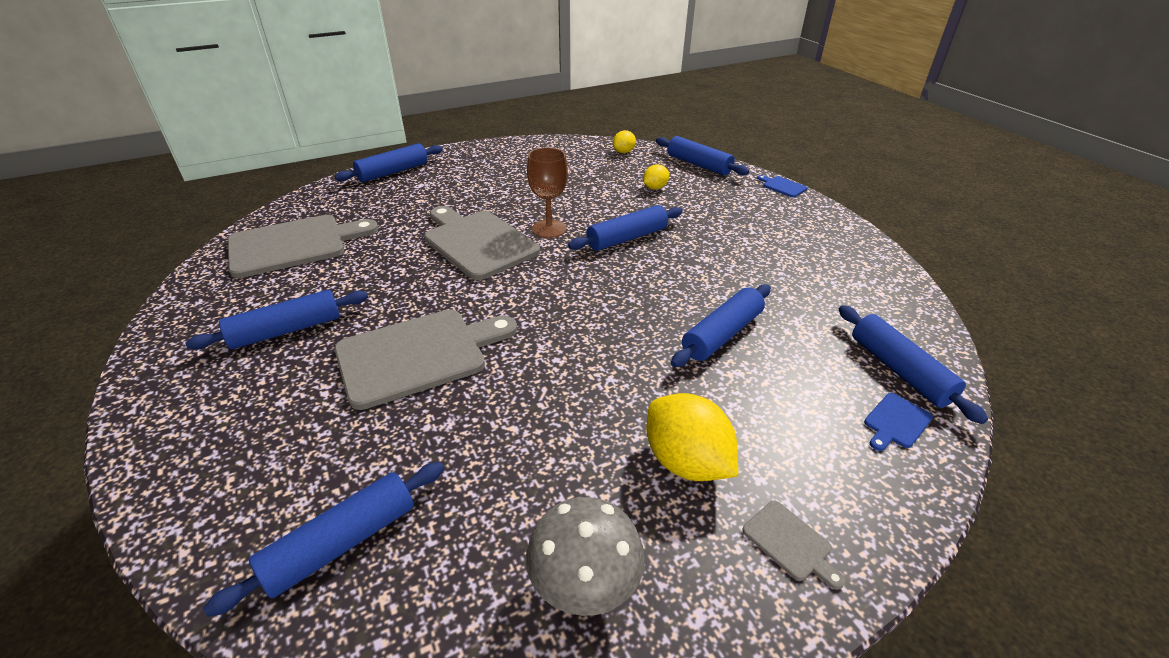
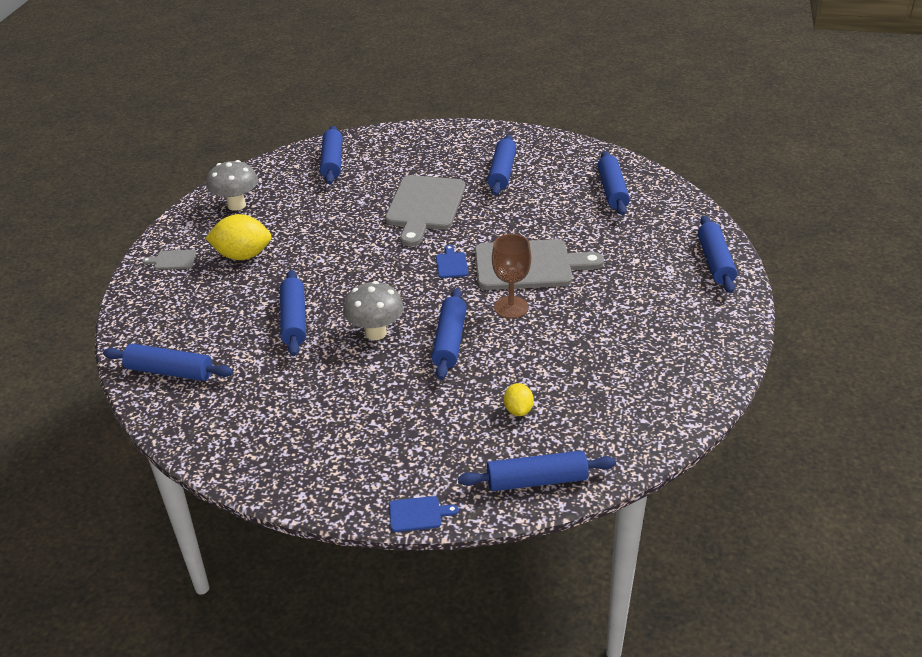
camera: 130 degrees right, 0 degrees up
grey cutting board [228,215,378,278] -> blue rolling pin [598,151,630,215]
yellow lemon [613,130,636,153] -> none
blue cutting board [864,393,933,451] -> blue cutting board moved to [436,245,468,278]
none -> grey mushroom [343,281,404,340]

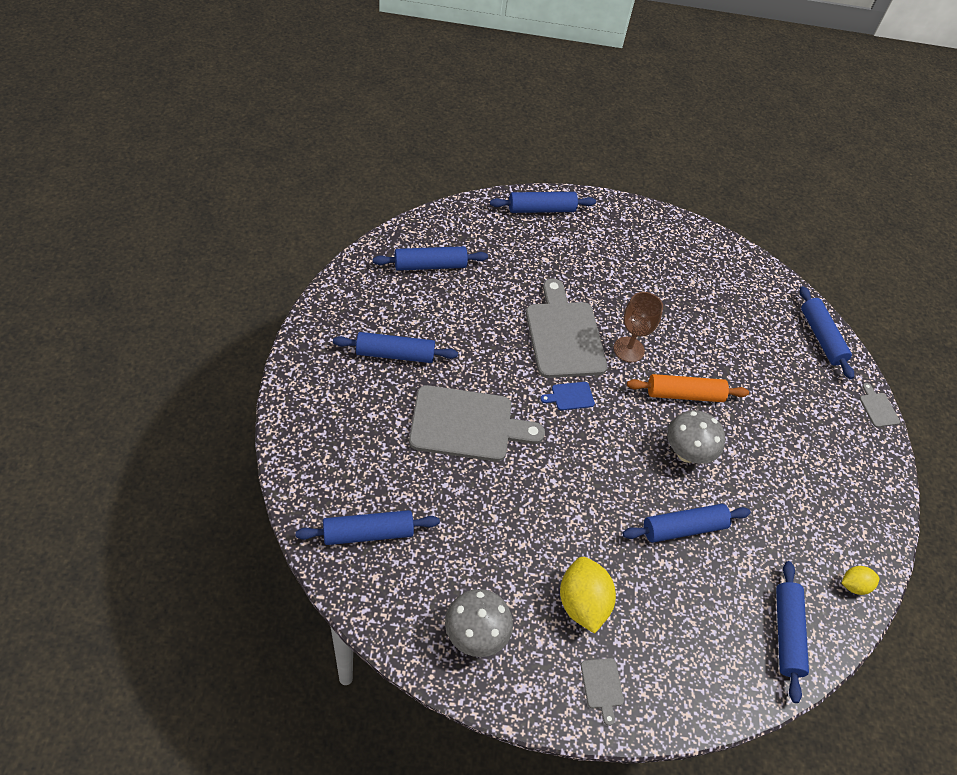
camera: 105 degrees left, 15 degrees up
blue cutting board [389,496,459,532] -> grey cutting board [859,383,900,427]
blue rolling pin [431,288,467,380] -> orange rolling pin [627,374,749,402]
yellow lemon [504,383,534,416] -> yellow lemon moved to [842,566,879,595]

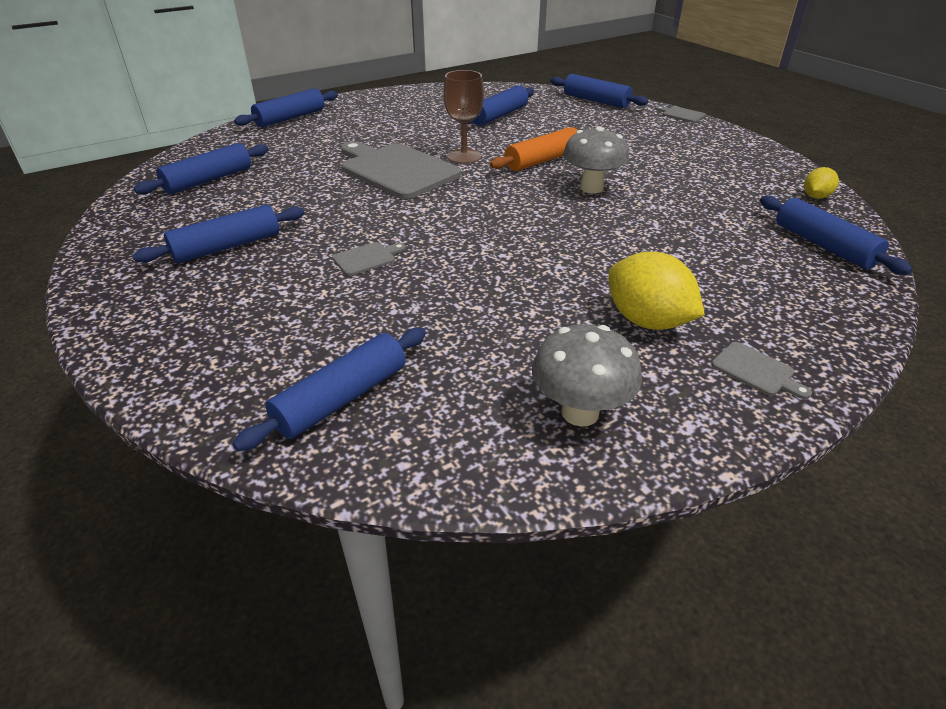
camera: 30 degrees left, 15 degrees down
grey cutting board [409,385,545,461] -> grey cutting board [332,242,406,276], size x0.41
blue cutting board [540,382,595,410] -> none
blue rolling pin [623,504,751,543] -> blue rolling pin moved to [467,85,534,126]

